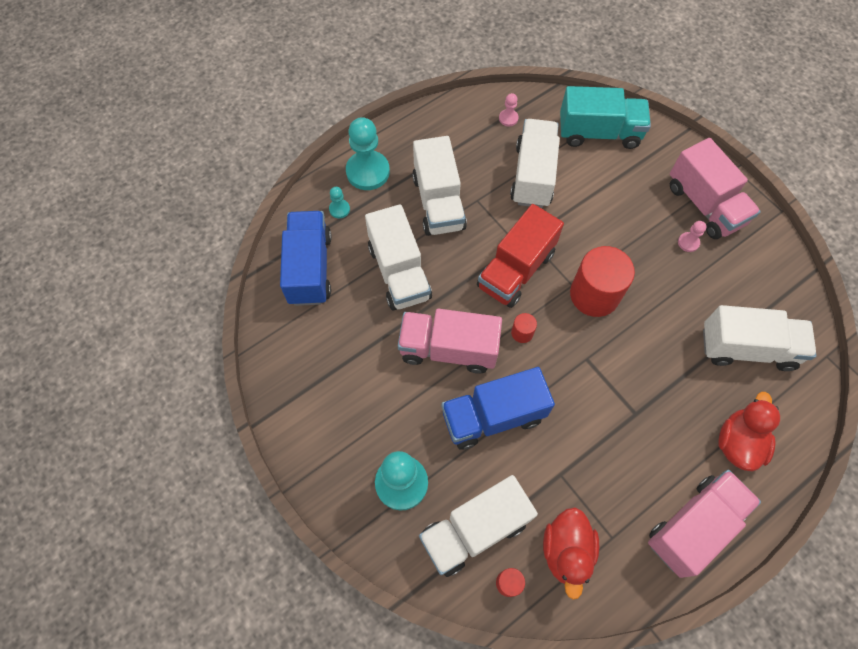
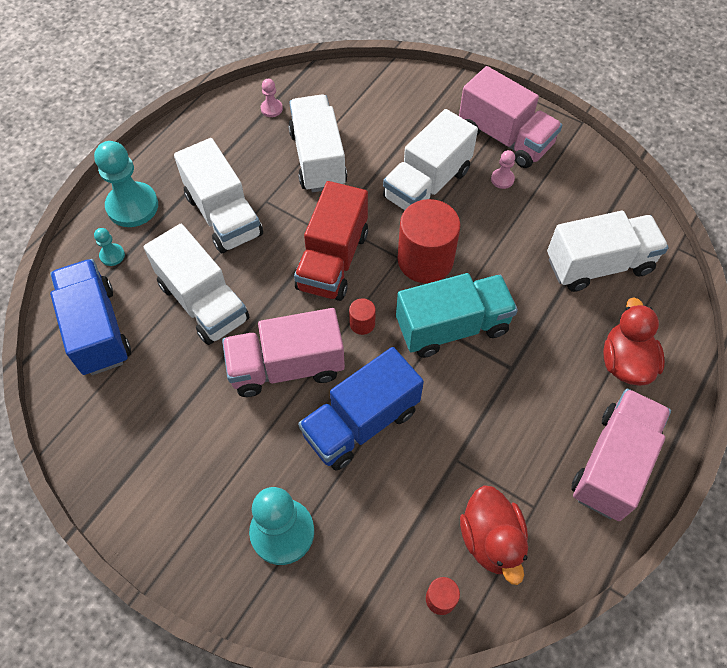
camera: 20 degrees left, 5 degrees down
white truck [419,475,538,577] -> white truck moved to [383,109,478,210]
turquoise truck [560,86,651,149] -> turquoise truck moved to [396,273,518,358]

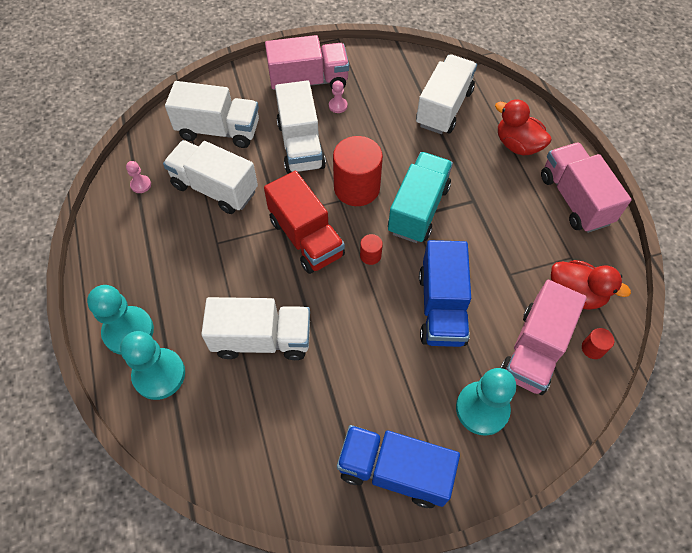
camera: 50 degrees left, 0 degrees up
blue truck [50,259,131,375] -> blue truck moved to [337,425,460,508]
turquoise pawn [94,228,125,266] -> turquoise pawn [120,331,185,400], size x2.16
white truck [174,138,263,253] -> white truck moved to [165,81,259,148]
pink truck [222,308,345,397] -> pink truck moved to [500,280,587,395]

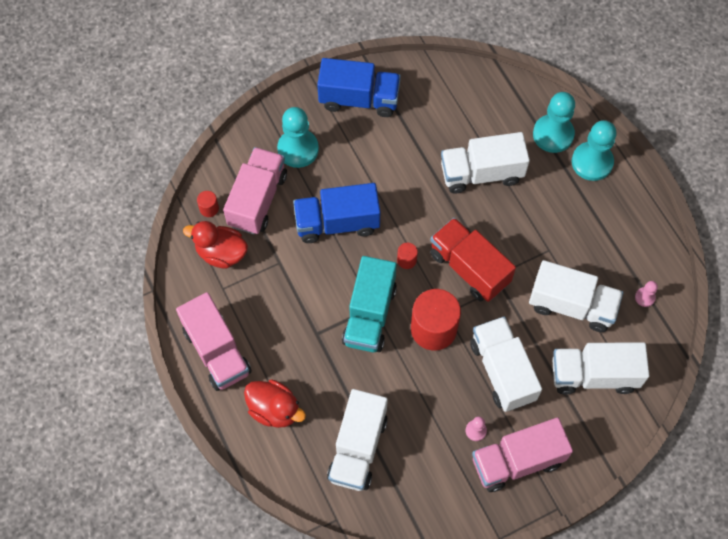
camera: 170 degrees right, 5 degrees up
blue truck [419,240,471,347] -> blue truck turned 90 degrees counterclockwise [293,183,380,243]

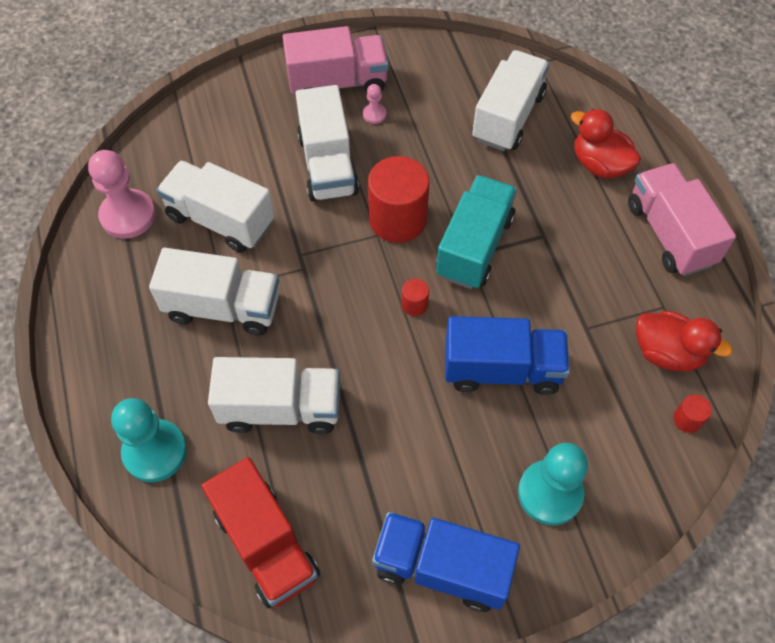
camera: 170 degrees left, 5 degrees down
pink truck [223,147,287,234] -> none
red truck [430,218,516,302] -> red truck moved to [201,457,320,608]
white truck [552,342,650,395] -> white truck moved to [149,248,279,336]
turquoise pawn [572,120,617,181] -> none
pink pawn [635,281,658,307] -> pink pawn [88,150,156,239], size x2.16

